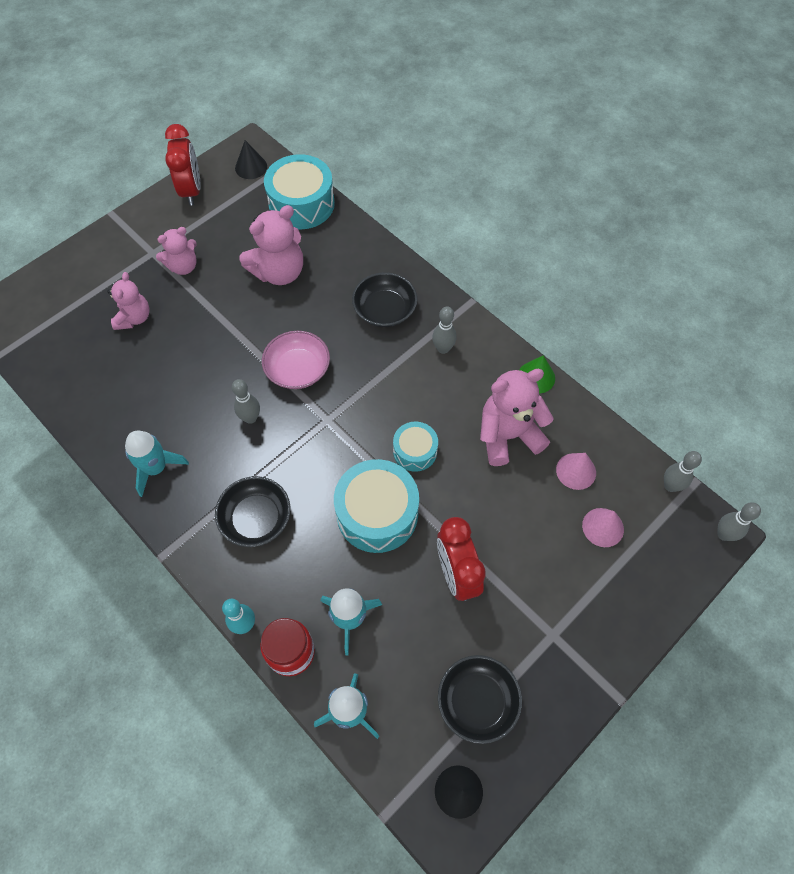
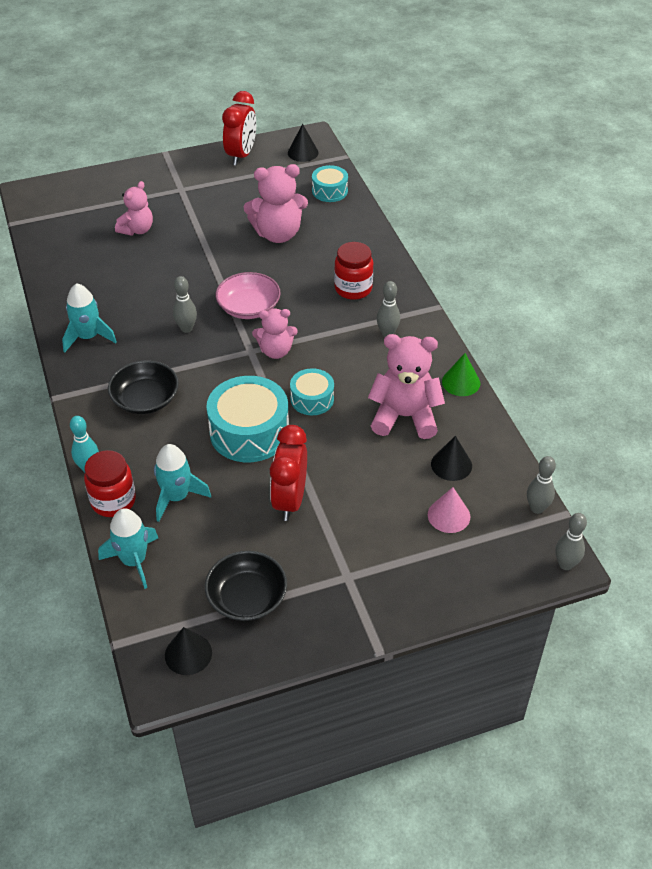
camera: 25 degrees right, 15 degrees down
pink teddy bear [156,227,197,275] -> pink teddy bear moved to [252,308,298,359]
turquoise drum [264,154,335,230] -> turquoise drum [312,165,348,202], size x0.56
black bowl [352,272,417,327] -> red jar [334,242,373,300]
pink cone [556,453,596,490] -> black cone [431,436,472,481]

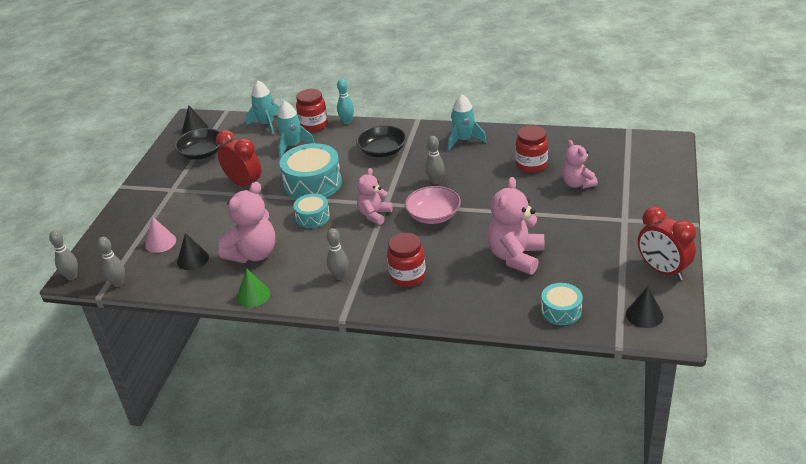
camera: 125 degrees right, 10 degrees down
none -> red jar [516,125,548,173]

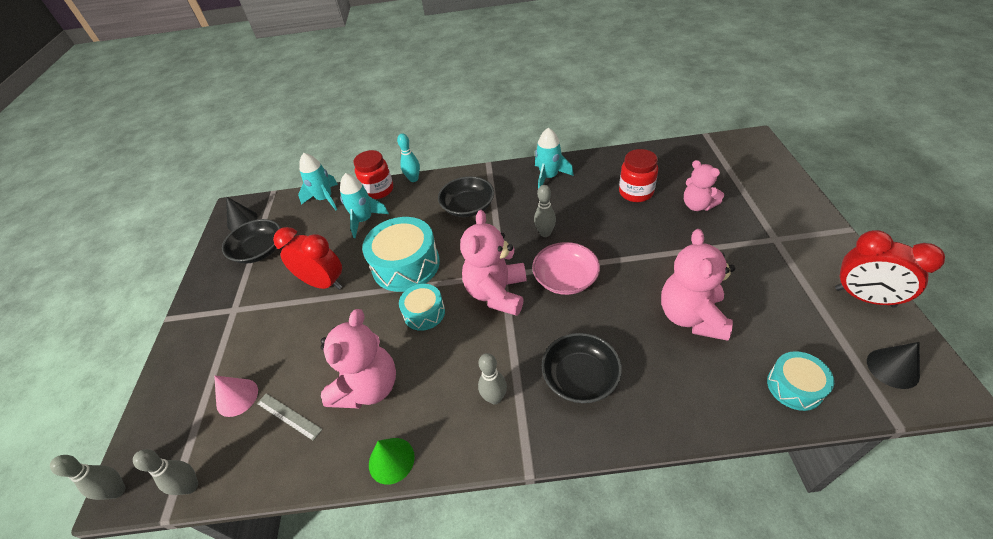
camera: 15 degrees left, 10 degrees up
black cone [177,233,209,270] -> grey ruler [257,393,323,441]
pink teddy bear [357,168,393,225] -> pink teddy bear [460,210,526,316], size x1.59
red jar [387,233,426,287] -> black bowl [542,333,622,403]

